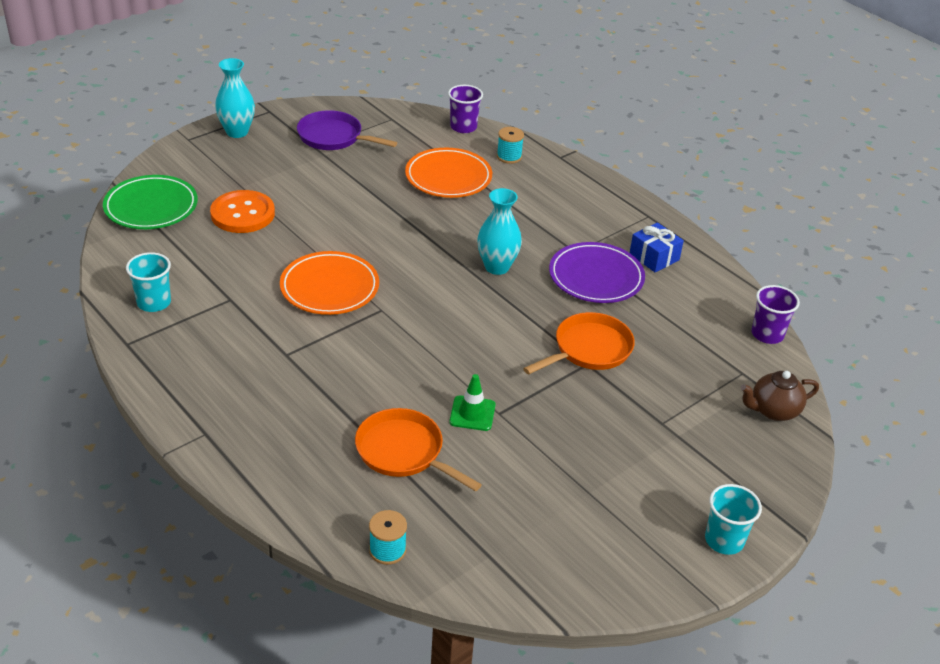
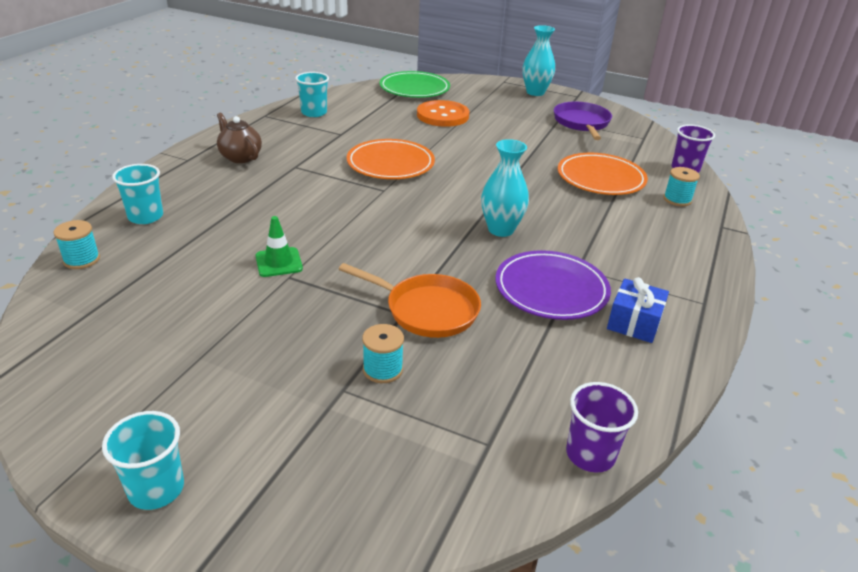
camera: 65 degrees right, 5 degrees down
orange pan [355,408,482,491] -> none
brown teapot [741,371,819,421] -> brown teapot moved to [217,112,262,163]
none -> turquoise cup [112,164,163,224]
none -> turquoise spool [362,324,404,383]

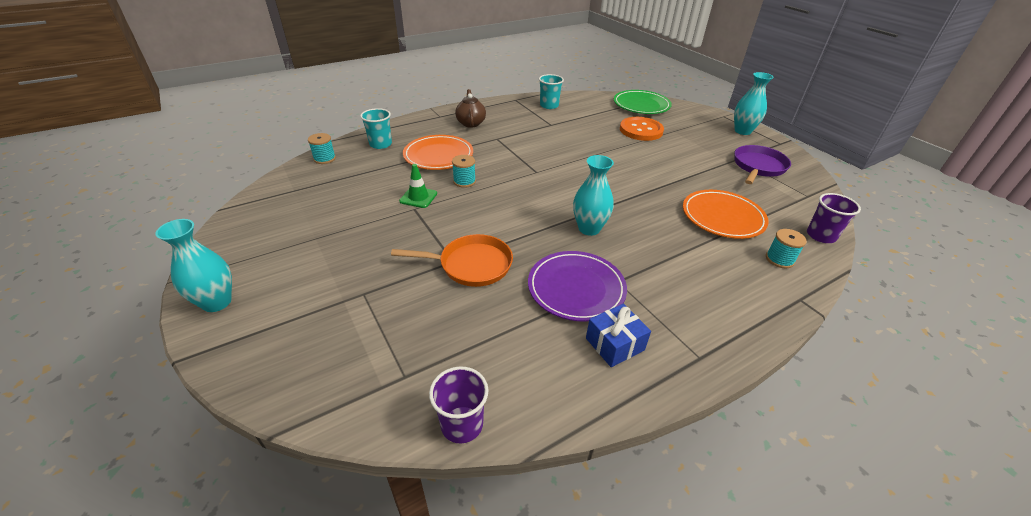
camera: 35 degrees right, 5 degrees up
turquoise cup [102,411,184,510] -> turquoise vase [155,219,232,312]
orange pan [339,263,481,338] -> orange pan turned 60 degrees counterclockwise [391,234,513,287]
orange plate [347,139,435,179] -> orange plate moved to [403,135,473,170]
turquoise spool [362,324,404,383] -> turquoise spool moved to [452,155,476,188]

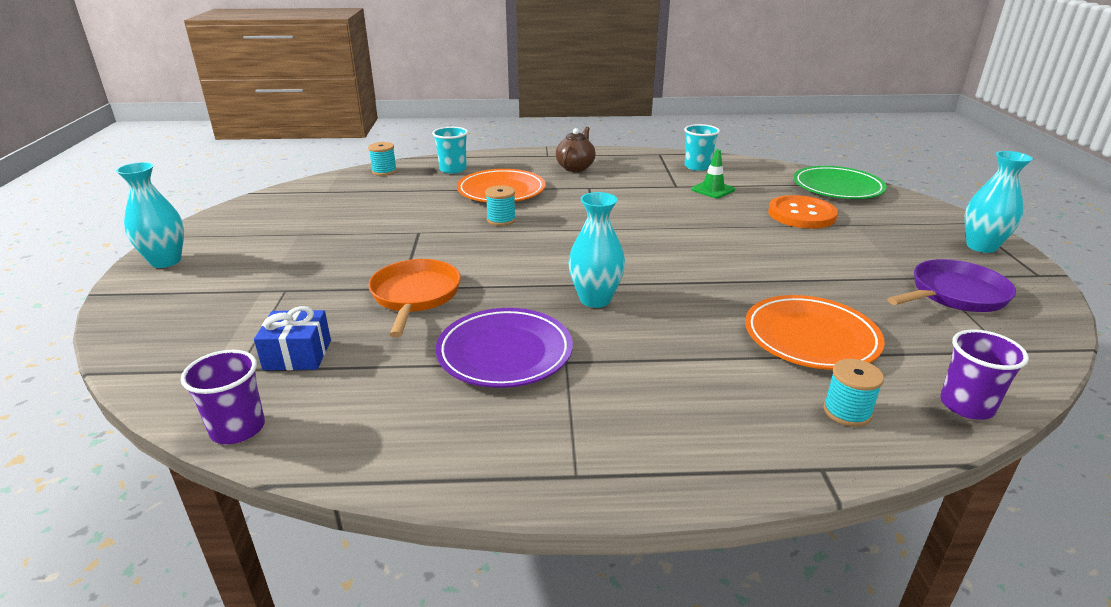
camera: 30 degrees right, 10 degrees down
orange pan [391,234,513,287] -> orange pan turned 120 degrees counterclockwise [368,259,461,338]
green traffic cone [399,164,437,208] -> green traffic cone moved to [691,149,735,198]
blue gift [586,304,651,367] -> blue gift moved to [254,306,331,370]

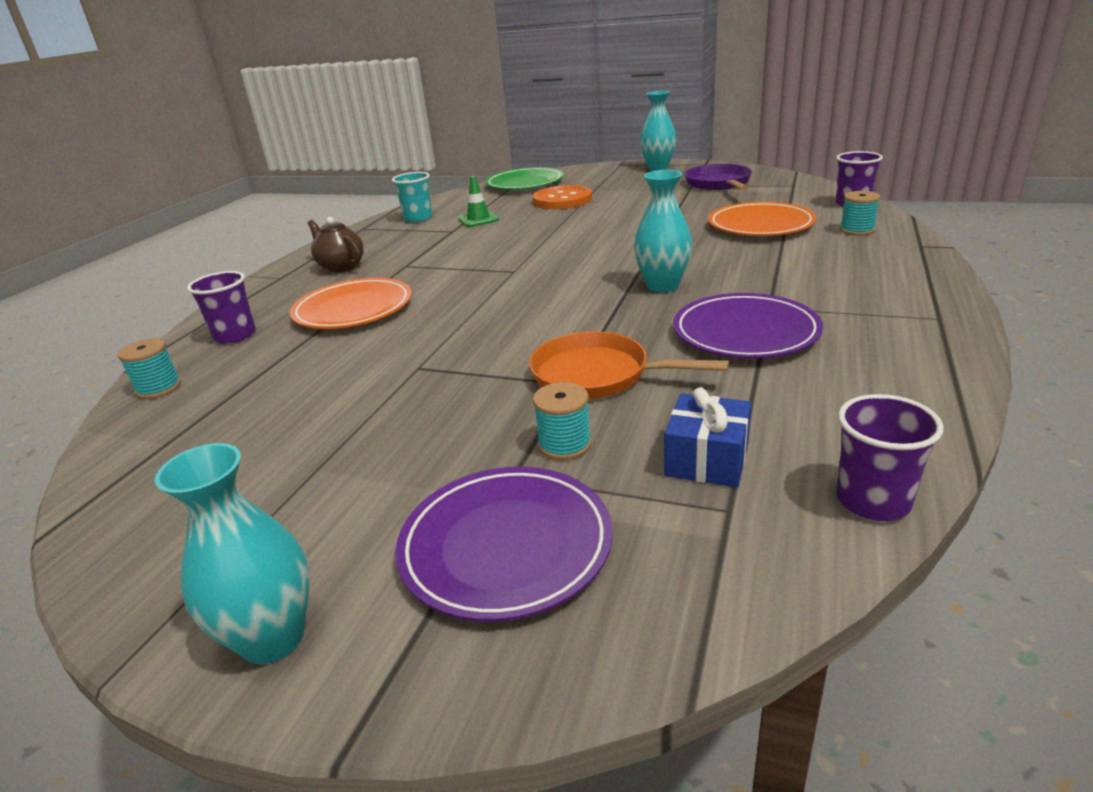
camera: 65 degrees left, 0 degrees up
turquoise cup [432,127,468,174] -> purple cup [187,271,256,344]
turquoise spool [485,185,516,226] -> turquoise spool moved to [533,382,591,460]
none -> purple plate [395,467,613,621]

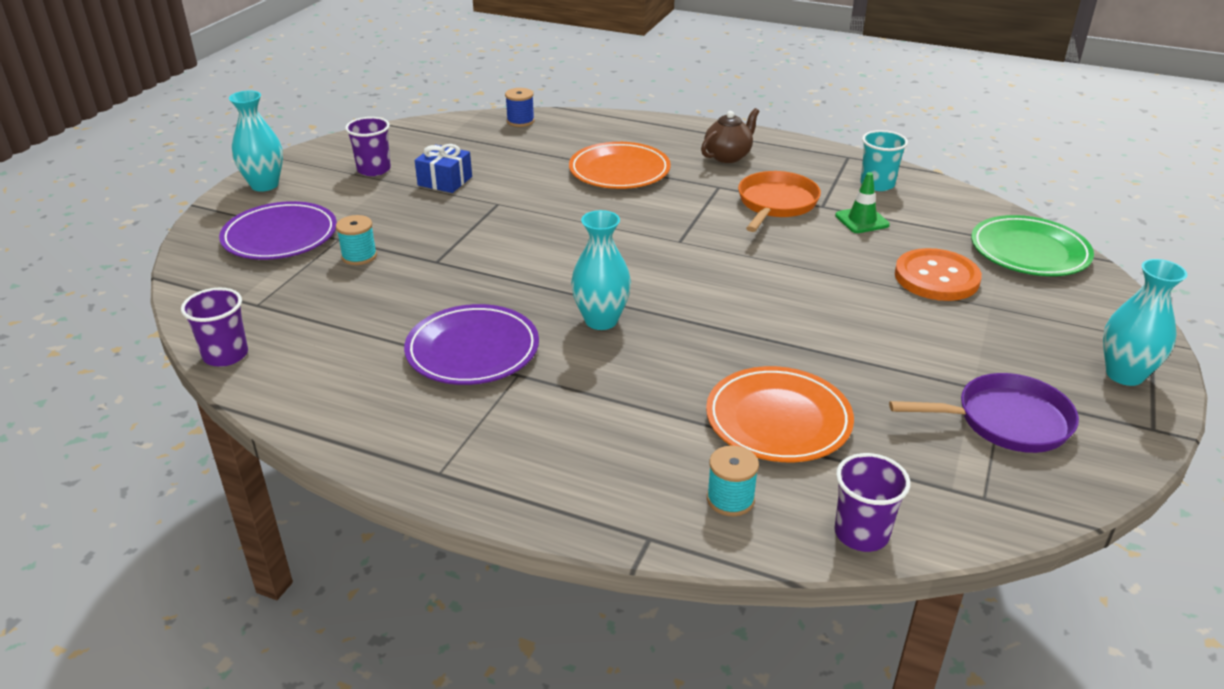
camera: 90 degrees right, 5 degrees up
turquoise spool [117,338,181,399] -> blue spool [505,88,535,127]
purple cup [187,271,256,344] -> purple cup moved to [345,117,391,176]
orange pan [529,331,729,399] -> orange pan moved to [738,171,821,232]
blue gift [664,387,752,487] -> blue gift moved to [415,144,472,193]

